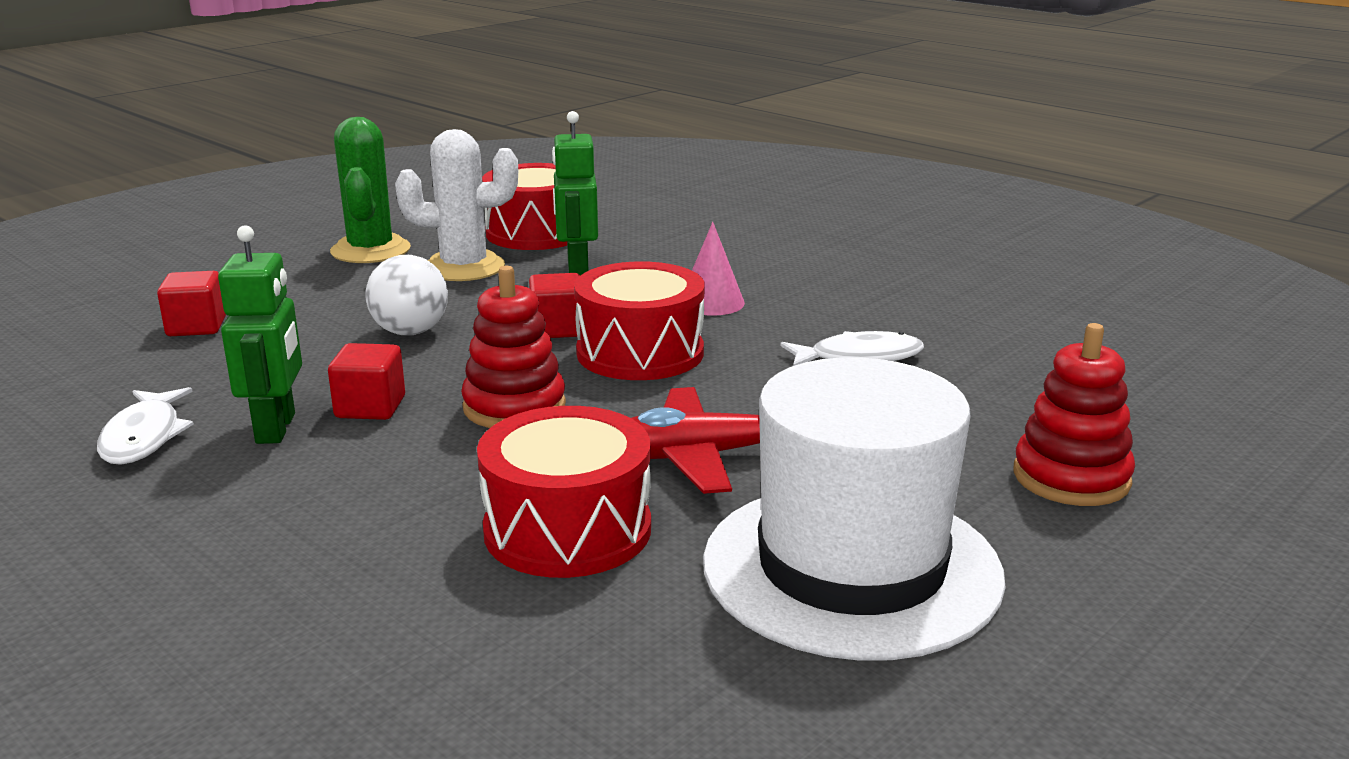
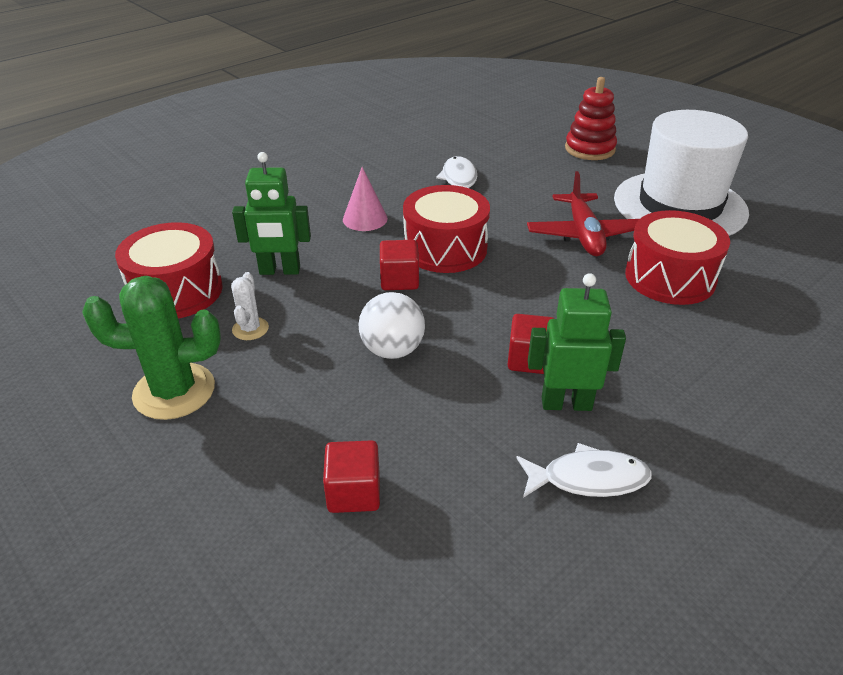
camera: 85 degrees left, 15 degrees up
white cactus [395,129,518,281] -> white cactus [231,272,269,340], size x0.50
red stacking toy [461,266,566,428] -> none

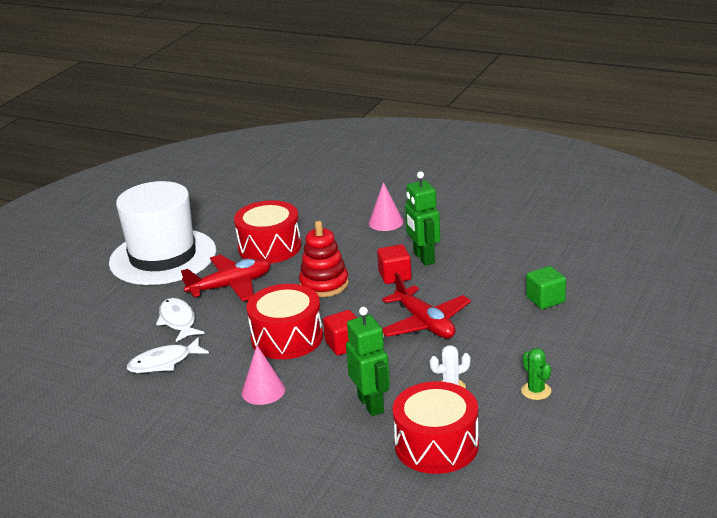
camera: 110 degrees left, 10 degrees down
green cactus [82,276,221,420] -> green cactus [521,348,551,400], size x0.50
red cube [323,440,380,513] -> green cube [526,266,566,309]
white ball [359,292,425,359] -> red plane [382,272,471,338]
white fish [516,443,652,498] -> white fish moved to [156,298,204,342]
red stacking toy [565,77,617,160] -> red stacking toy moved to [299,221,349,297]
none -> pink cone [369,182,404,231]

